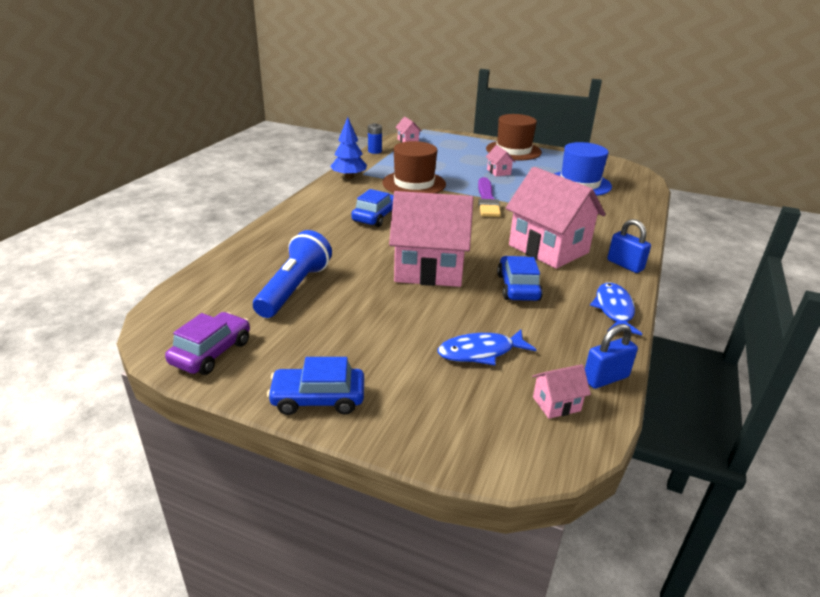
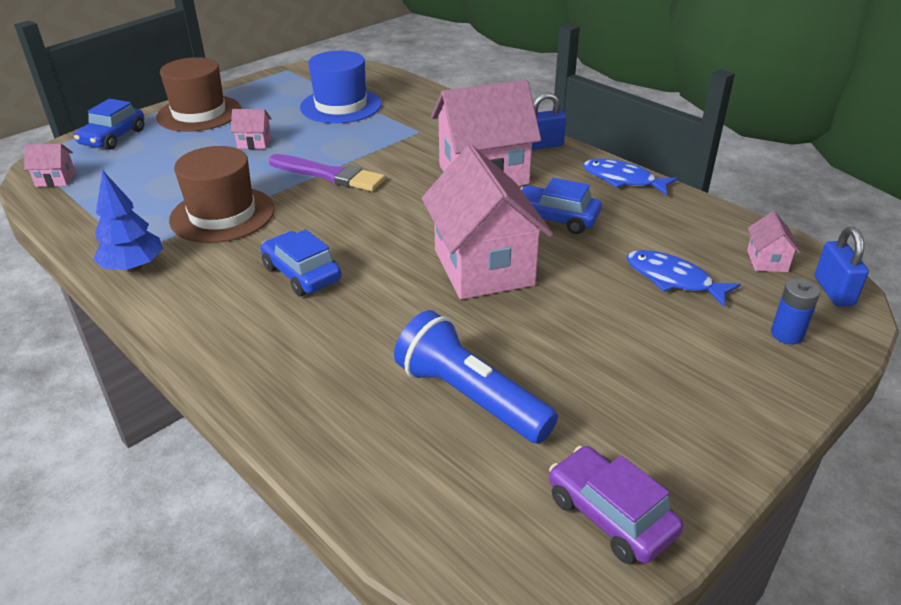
camera: 65 degrees left, 5 degrees up
blue car [267,357,364,415] -> blue car moved to [74,99,144,150]
blue battery [368,123,382,154] -> blue battery moved to [771,279,820,344]
pink house [389,191,473,287] -> pink house turned 45 degrees counterclockwise [422,145,553,299]
blue fish [438,329,537,365] -> blue fish turned 120 degrees clockwise [627,250,741,307]
blue padlock [585,324,638,389] -> blue padlock moved to [815,227,869,307]

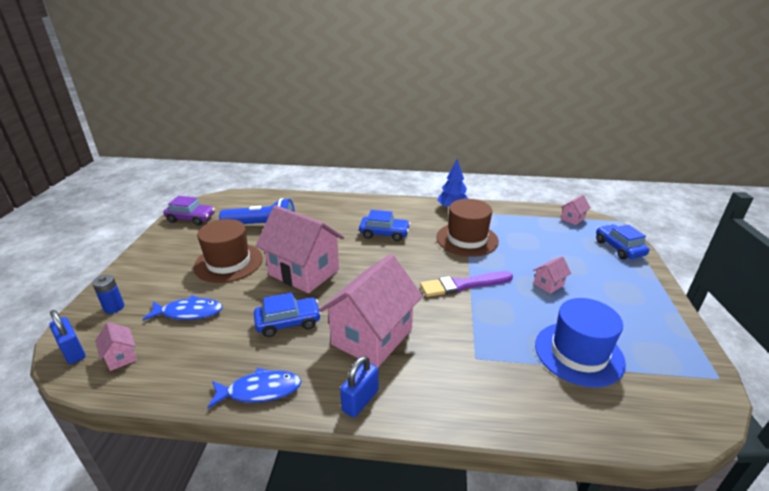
camera: 140 degrees right, 5 degrees down
brown hat [156,57,241,132] -> brown hat moved to [194,219,263,283]

